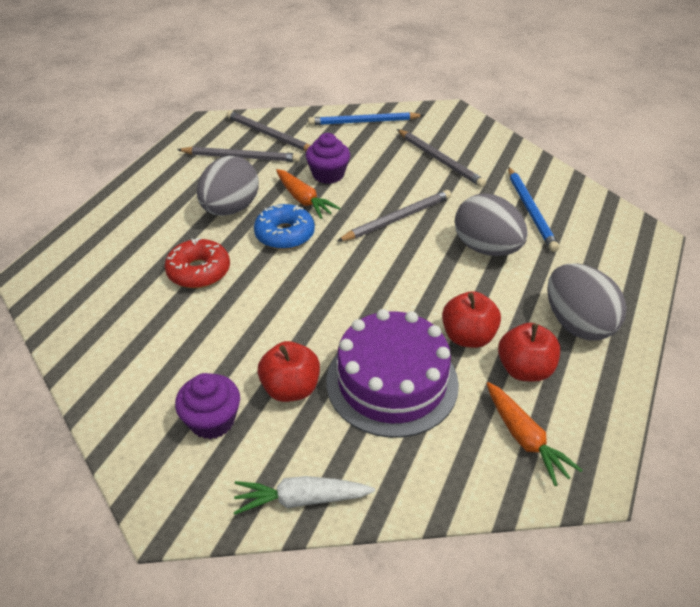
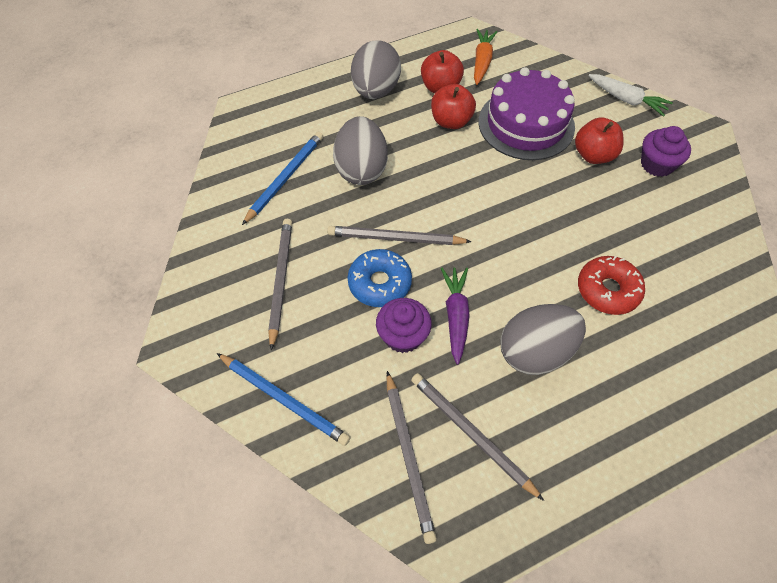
camera: 140 degrees left, 15 degrees up
blue donut [254,204,315,250] -> blue donut moved to [347,249,412,307]
orange carrot [276,169,340,219] -> purple carrot [441,268,470,365]

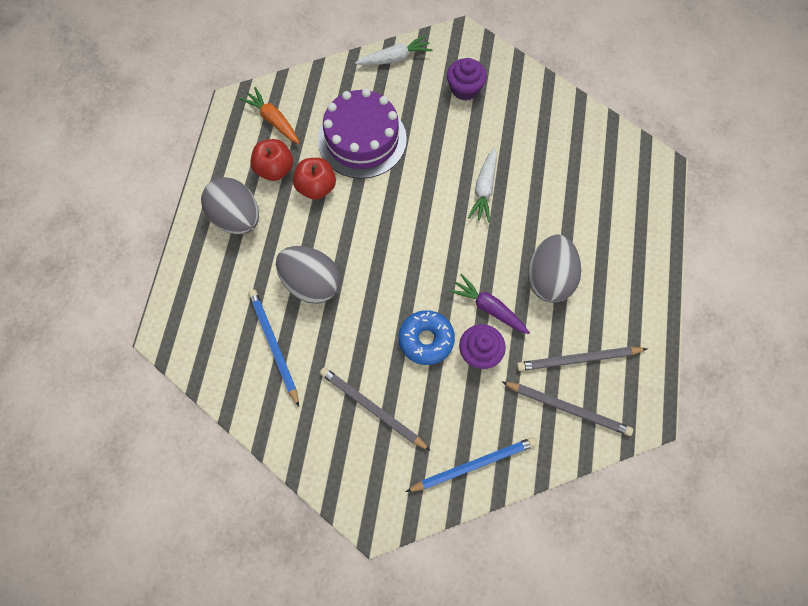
camera: 55 degrees left, 10 degrees up
grey pencil [327,226,472,245] -> none
red apple [575,117,624,164] -> none
red donut [578,256,645,315] -> none
none -> white carrot [468,148,497,222]

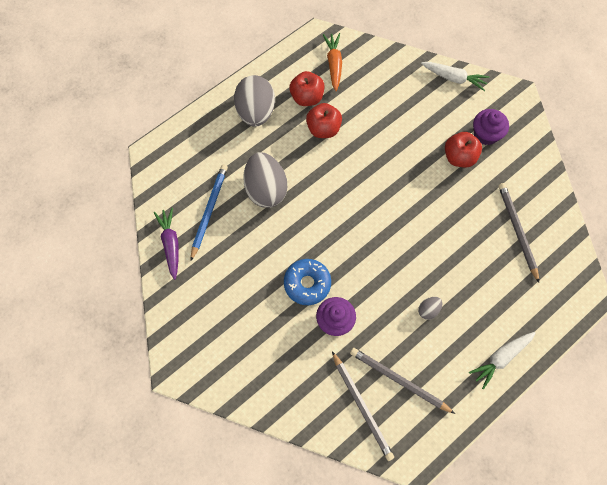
camera: 40 degrees right, 0 degrees up
purple cake [318,89,407,179] -> none
grey pencil [320,367,431,451] -> grey pencil moved to [498,183,539,283]
blue pencil [406,437,537,492] -> none
purple carrot [449,274,530,334] -> purple carrot moved to [154,208,179,280]
white carrot [468,148,497,222] -> white carrot moved to [469,332,536,389]
grey egg [528,235,581,303] -> grey egg [418,297,442,320], size x0.44
none -> red apple [445,132,482,168]

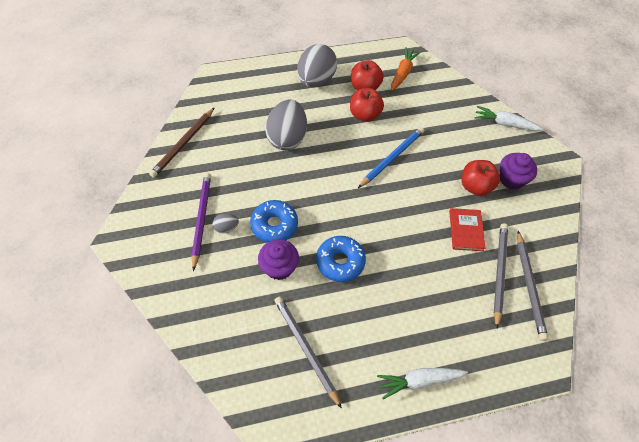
camera: 25 degrees right, 10 degrees down
purple carrot [154,208,179,280] -> brown pencil [149,107,215,178]
blue pencil [190,164,228,261] -> blue pencil moved to [358,127,424,188]
grey pencil [332,351,394,461] -> grey pencil moved to [517,231,548,341]
grey egg [418,297,442,320] -> grey egg moved to [212,213,239,233]
white carrot [421,62,489,91] -> white carrot turned 150 degrees clockwise [474,106,543,131]
none -> purple pencil [192,173,211,271]
none -> blue donut [316,236,366,282]
none -> red book [449,208,486,251]

